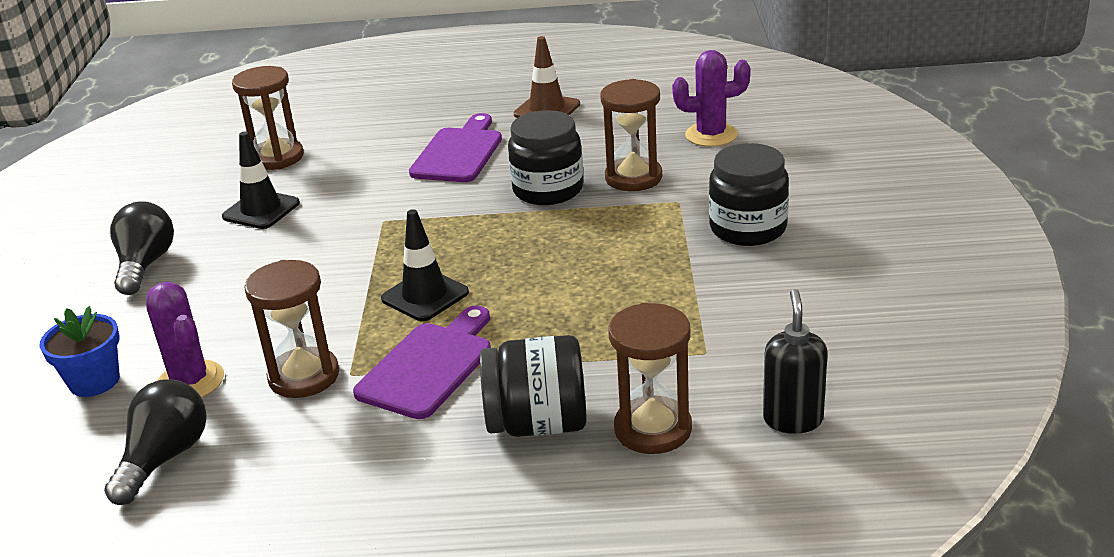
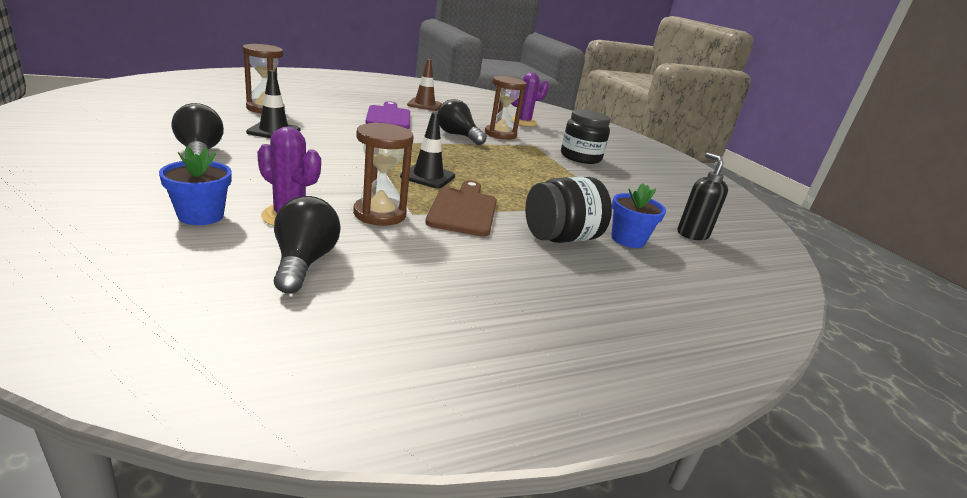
camera: 30 degrees left, 5 degrees down
purple cutting board [353,305,491,419] -> brown cutting board [425,180,497,237]
black jar [508,110,584,205] -> black light bulb [438,99,487,145]
brown hourglass [608,303,692,454] -> blue flower pot [611,183,666,248]

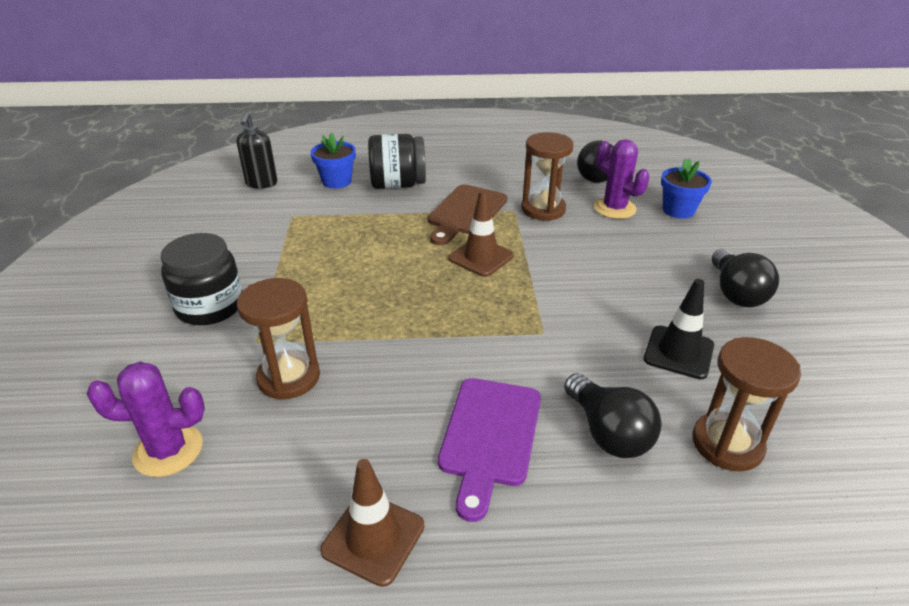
camera: 155 degrees left, 10 degrees up
black traffic cone [400,112,455,188] -> brown traffic cone [448,190,514,277]
black light bulb [438,99,487,145] -> black light bulb moved to [564,373,662,458]

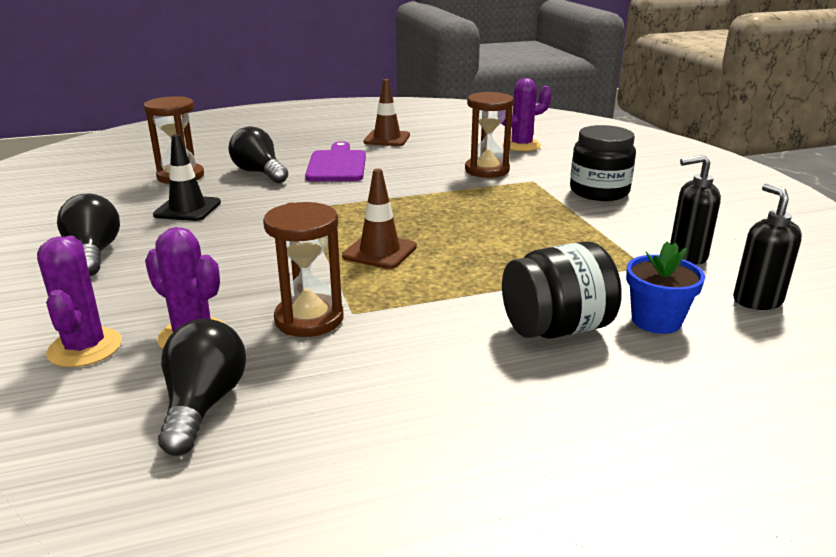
camera: 165 degrees right, 10 degrees down
brown cutting board [427,184,507,245] -> none
blue flower pot [661,159,712,219] -> purple cactus [37,236,122,367]
none -> black soap dispenser [670,155,721,265]

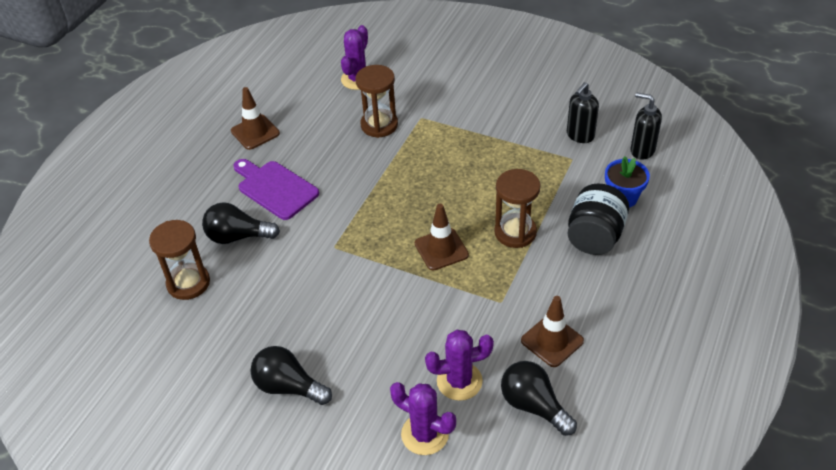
camera: 45 degrees left, 20 degrees up
black traffic cone [153,134,221,221] -> none
brown hourglass [263,202,344,337] -> brown hourglass moved to [494,169,541,248]
black jar [570,125,636,201] -> none
none -> brown traffic cone [521,296,584,367]

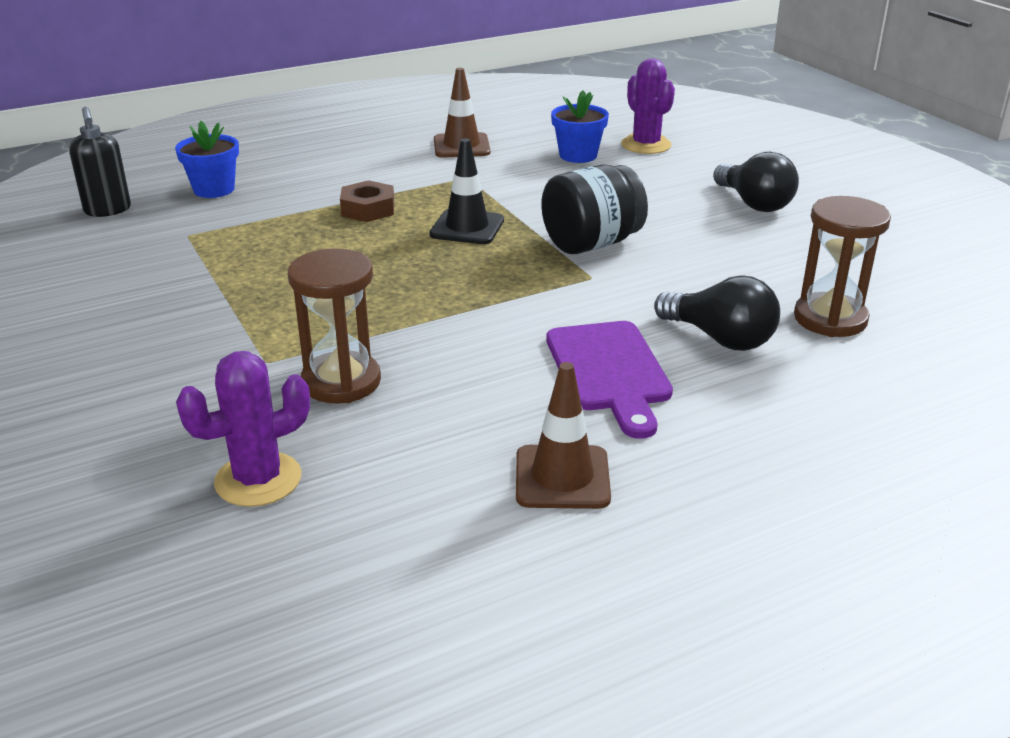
camera: 145 degrees left, 15 degrees down
brown traffic cone [415,204,469,271] -> black traffic cone [429,138,504,244]
purple cactus [425,330,494,401] -> blue flower pot [551,90,609,163]
brown hourglass [494,169,541,248] -> brown nut [340,180,394,222]
black light bulb [501,361,577,436] -> none
black soap dispenser [567,82,599,143] -> none
black jar [568,184,629,255] -> black jar moved to [541,164,648,254]

